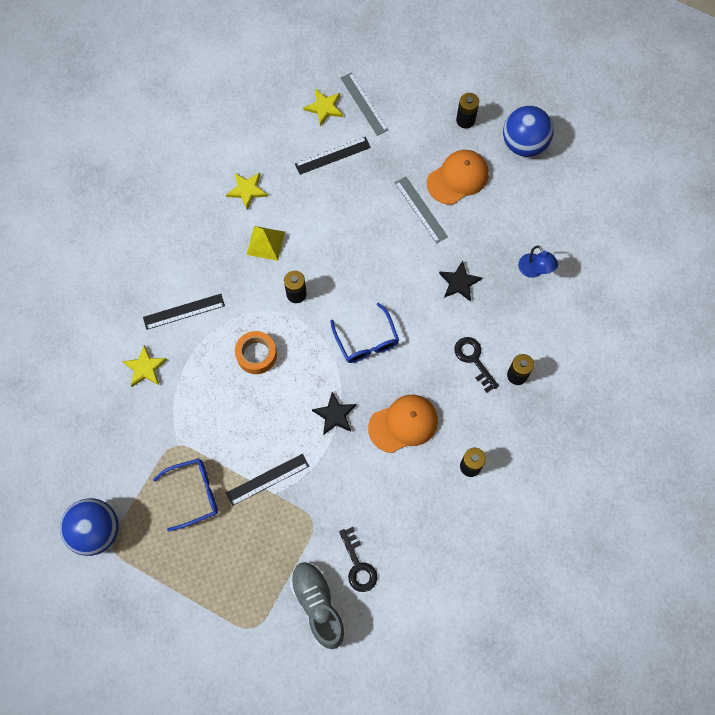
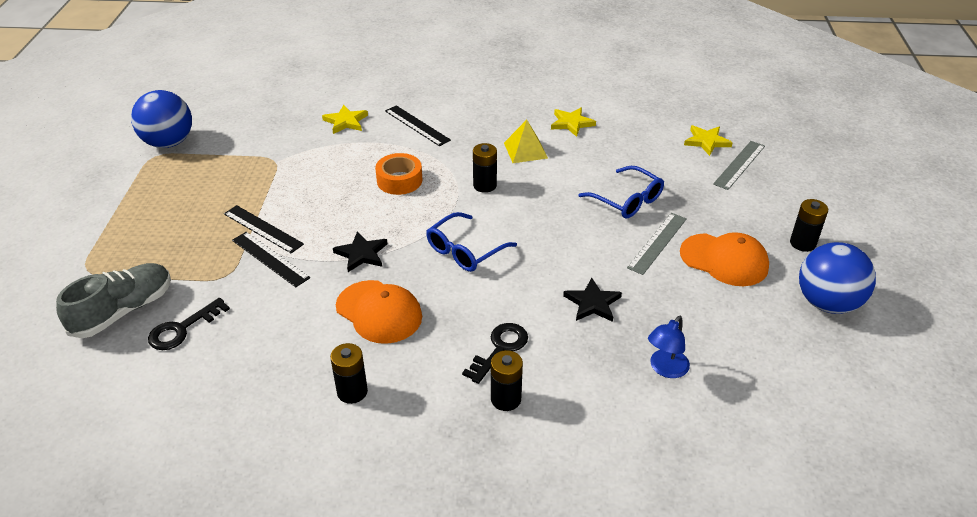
camera: 65 degrees right, 30 degrees down
blue glasses [153,458,218,531] -> blue glasses moved to [578,166,664,219]
black ruler [295,137,371,175] -> black ruler moved to [232,232,310,287]

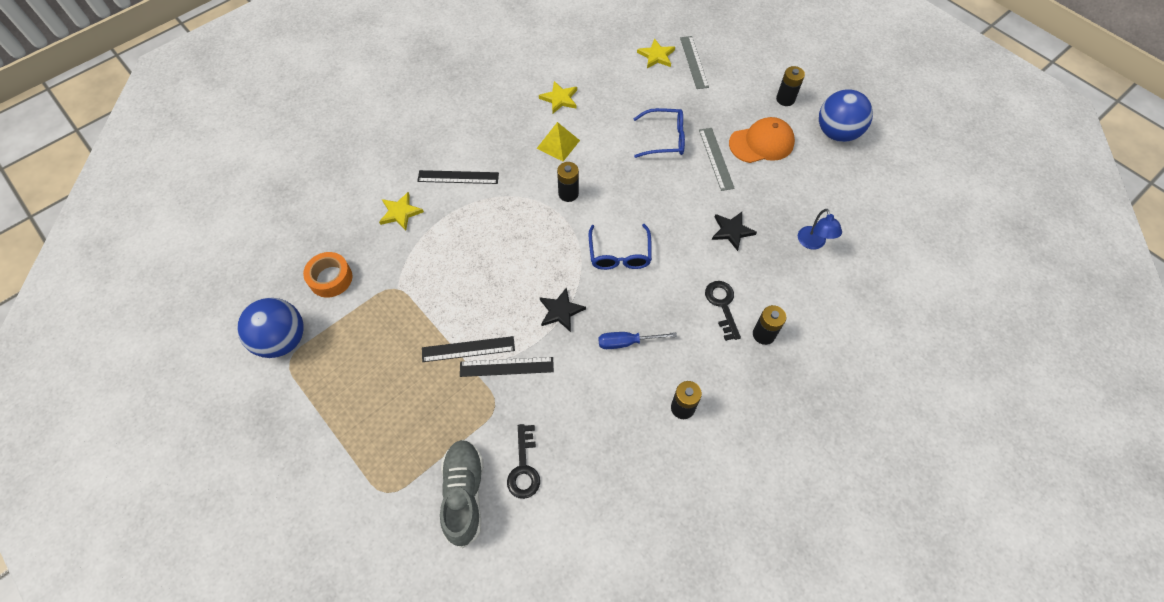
camera: 45 degrees left, 20 degrees up
orange cap [336,280,422,344] -> blue screwdriver [598,332,677,349]
orange tape [375,153,422,195] -> orange tape moved to [303,252,352,298]

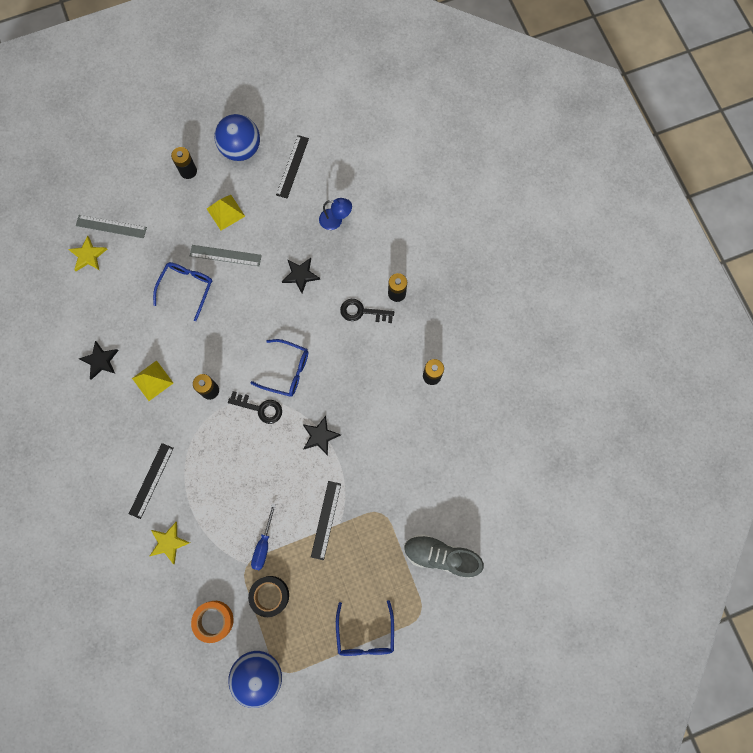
camera: 70 degrees left, 15 degrees up
black ruler [460,357,554,377] -> black ruler moved to [276,135,309,199]
black key [507,424,540,499] -> black key moved to [228,391,282,424]
yellow star [539,81,577,113] -> black star [79,341,119,380]
blue screwdriver [598,332,677,349] -> blue screwdriver moved to [251,503,276,570]
orange cap [729,117,795,163] -> yellow pyramid [207,195,245,231]
none -> black tape [248,576,289,617]
none -> blue glasses [336,600,394,656]

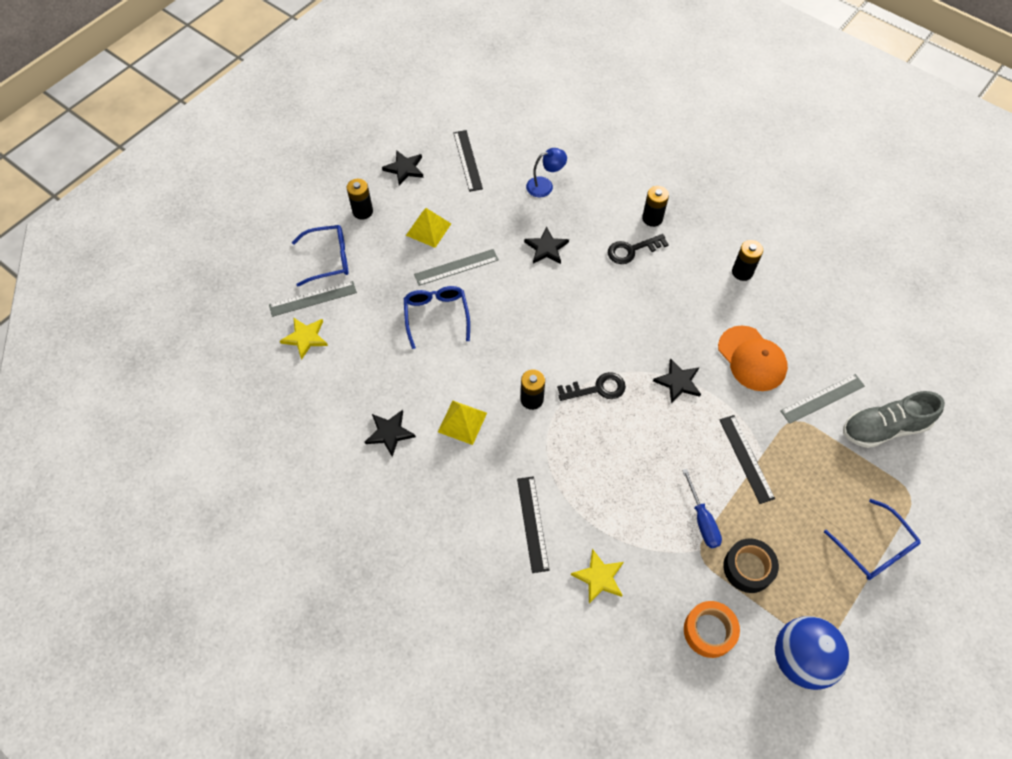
camera: 30 degrees left, 15 degrees down
blue ball [214,114,260,161] -> black star [382,150,424,185]
blue glasses [251,339,308,397] -> blue glasses moved to [292,225,348,287]
none -> orange cap [718,326,788,391]
none -> grey ruler [780,374,865,424]

